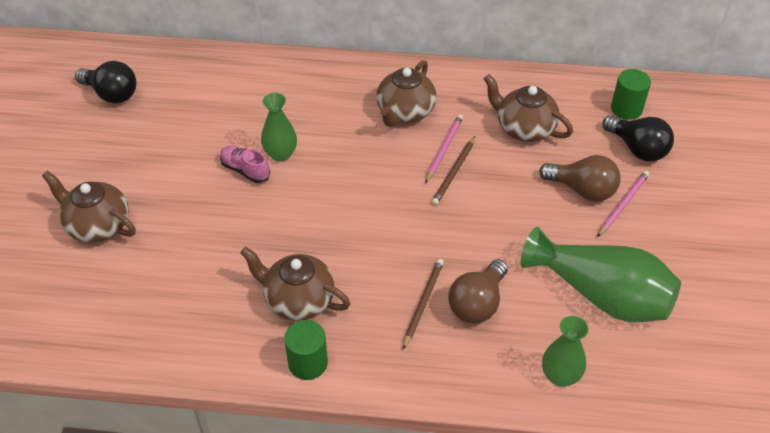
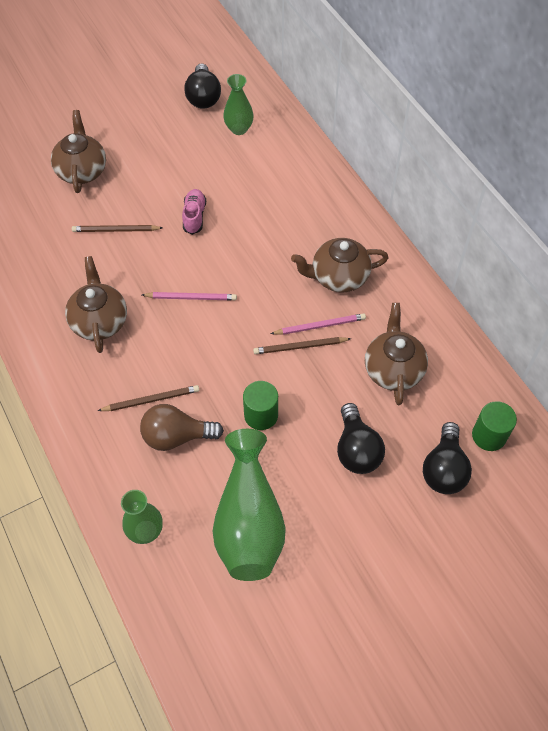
camera: 55 degrees right, 10 degrees up
green vase [261,93,297,162] -> green vase moved to [223,74,254,135]
green cylinder [284,320,328,380] -> green cylinder moved to [243,381,278,430]
brown light bulb [539,155,621,201] -> black light bulb [337,403,385,474]
pink pencil [597,171,649,237] -> pink pencil moved to [142,292,237,300]
none -> brown pencil [72,225,163,232]

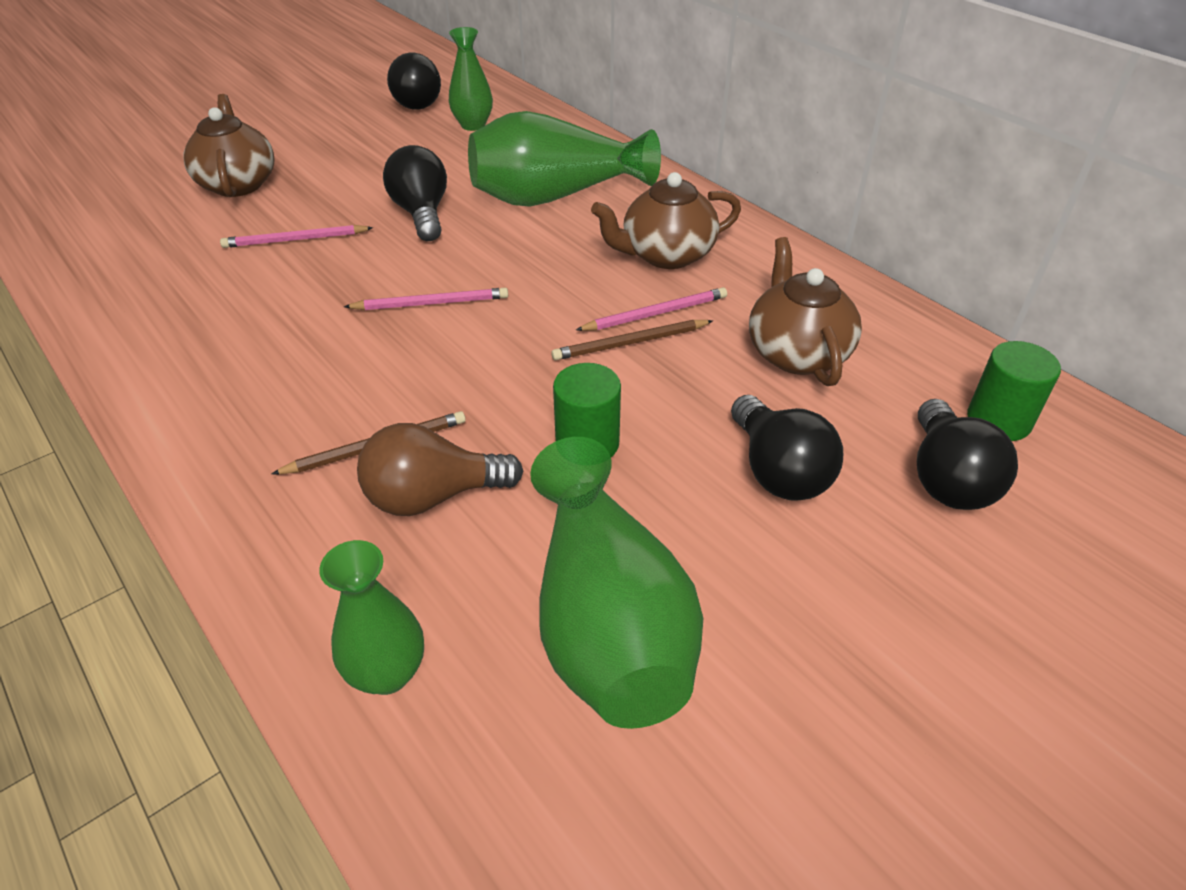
camera: 10 degrees left, 15 degrees down
brown teapot [65,256,127,353] -> none
brown pencil [72,225,163,232] -> pink pencil [220,225,373,248]
pink shoe [182,189,206,235] -> black light bulb [383,145,447,241]
none -> green vase [468,111,661,207]

